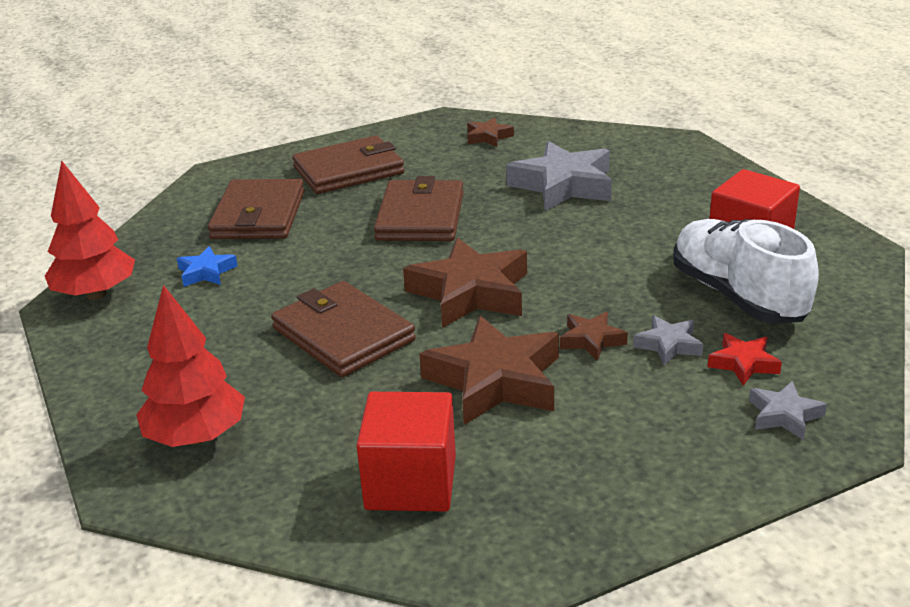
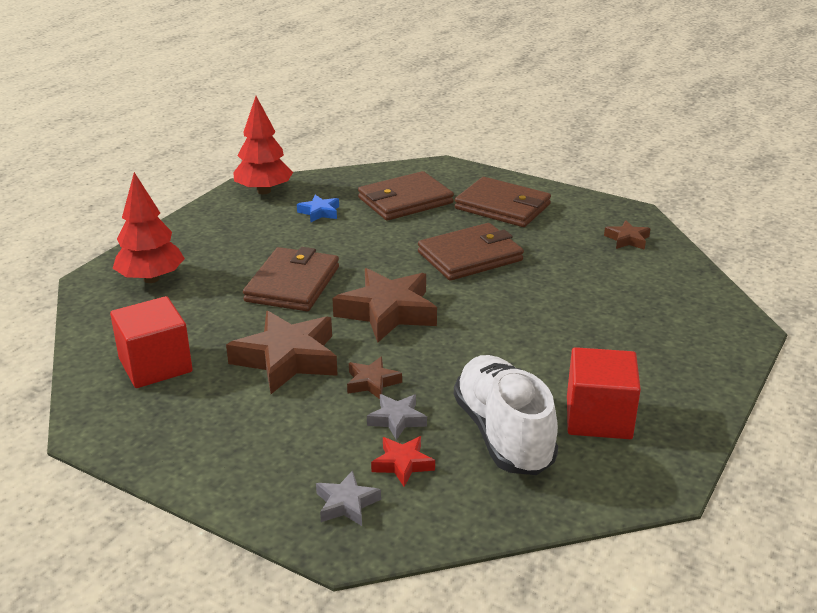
camera: 55 degrees right, 0 degrees up
grey star [506,141,612,211] -> none
white shoe [673,219,819,324] -> white shoe turned 45 degrees counterclockwise [454,355,558,475]

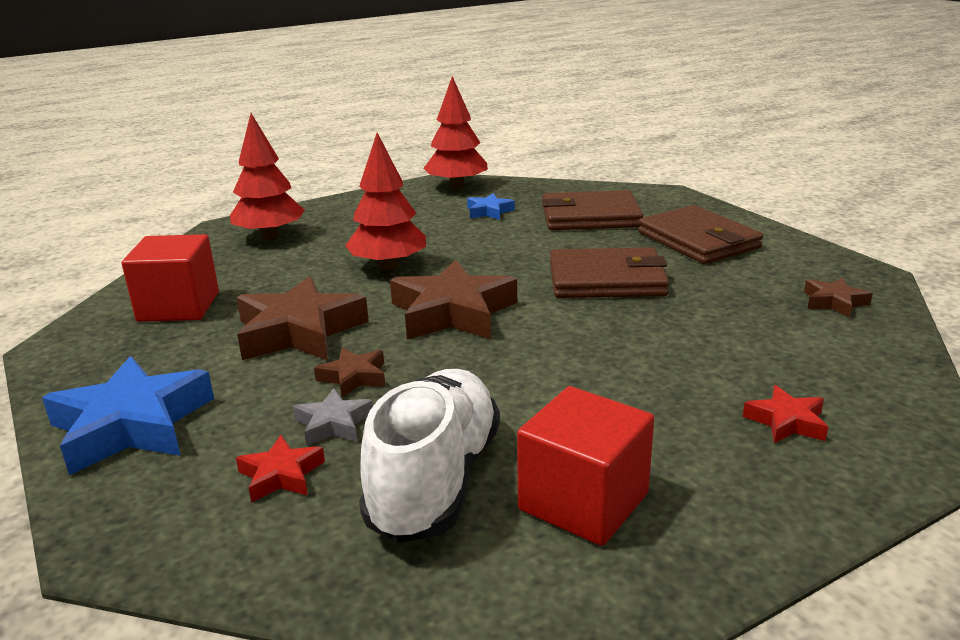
camera: 30 degrees right, 5 degrees down
brown wallet [243,247,339,311] -> red tree [345,133,426,270]
grey star [316,470,381,526] -> none
none -> blue star [42,356,214,475]
none -> red star [743,385,828,444]

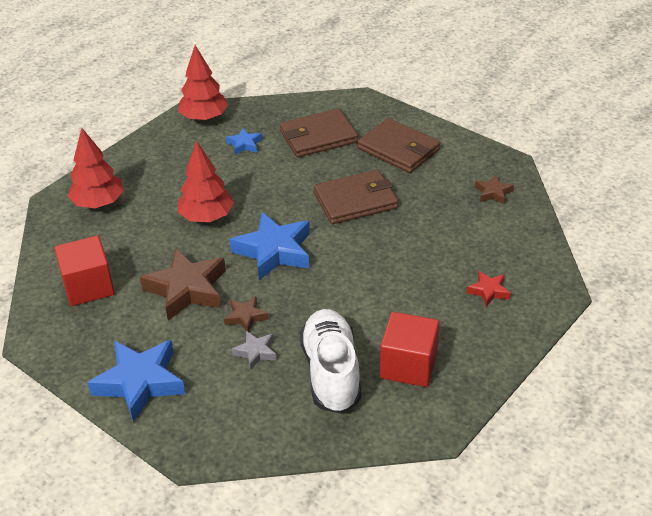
camera: 20 degrees left, 15 degrees up
red star [236,435,325,503] -> none
brown star [390,260,517,339] -> blue star [230,212,310,280]

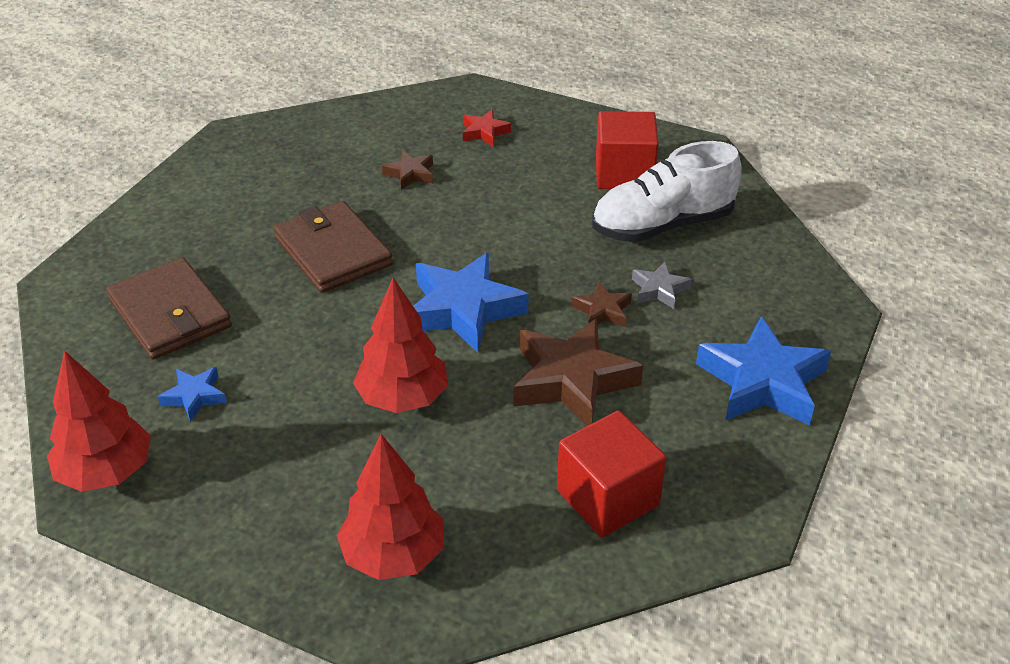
camera: 105 degrees left, 0 degrees up
brown wallet [357,118,441,173] -> none
brown star [475,175,514,204] -> brown star moved to [382,150,433,190]

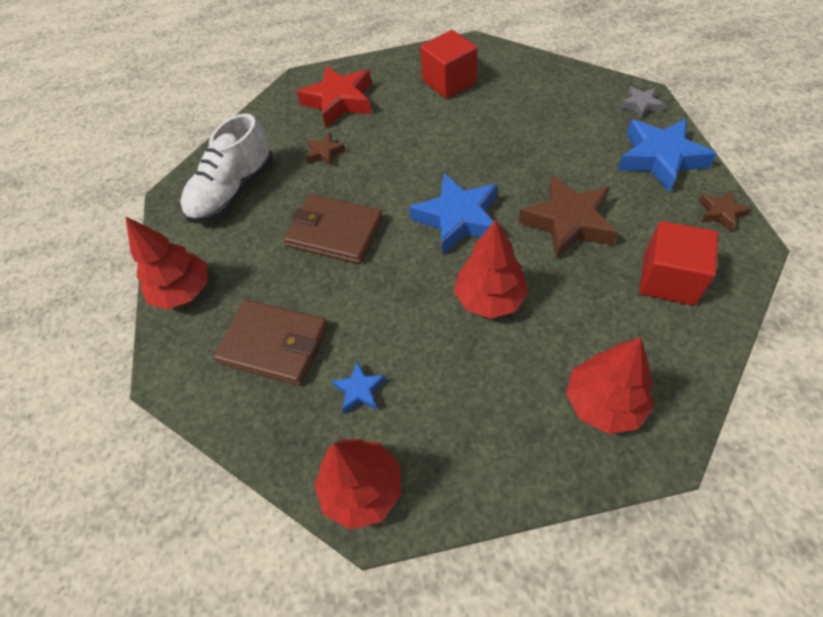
camera: 30 degrees left, 15 degrees up
red star [463,110,511,146] -> red star [297,66,372,128], size x2.03
brown star [571,282,632,327] -> brown star moved to [699,190,752,232]
white shoe [592,141,742,242] -> white shoe moved to [180,113,273,223]
grey star [632,262,692,309] -> grey star moved to [620,87,664,119]
none -> red tree [125,216,208,310]

